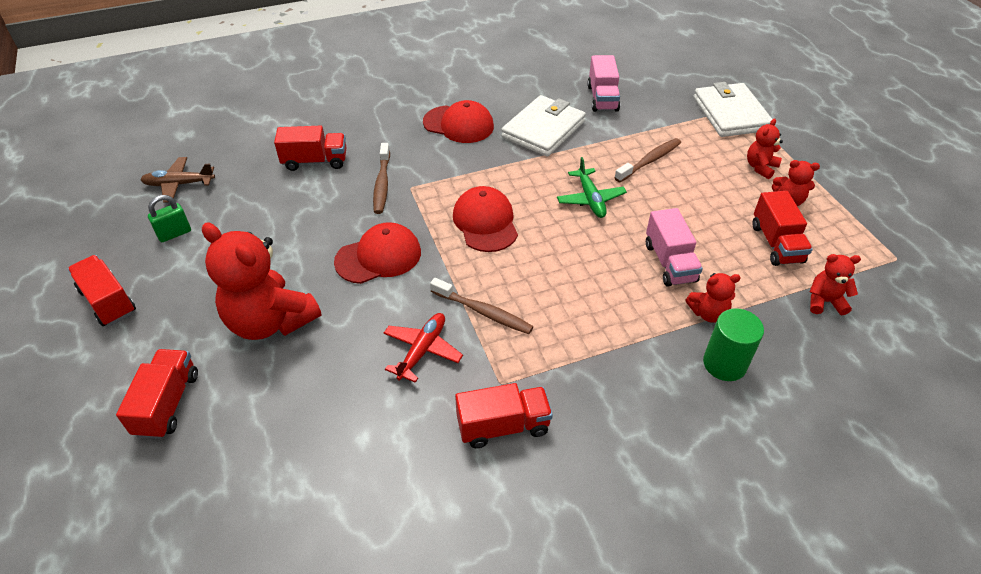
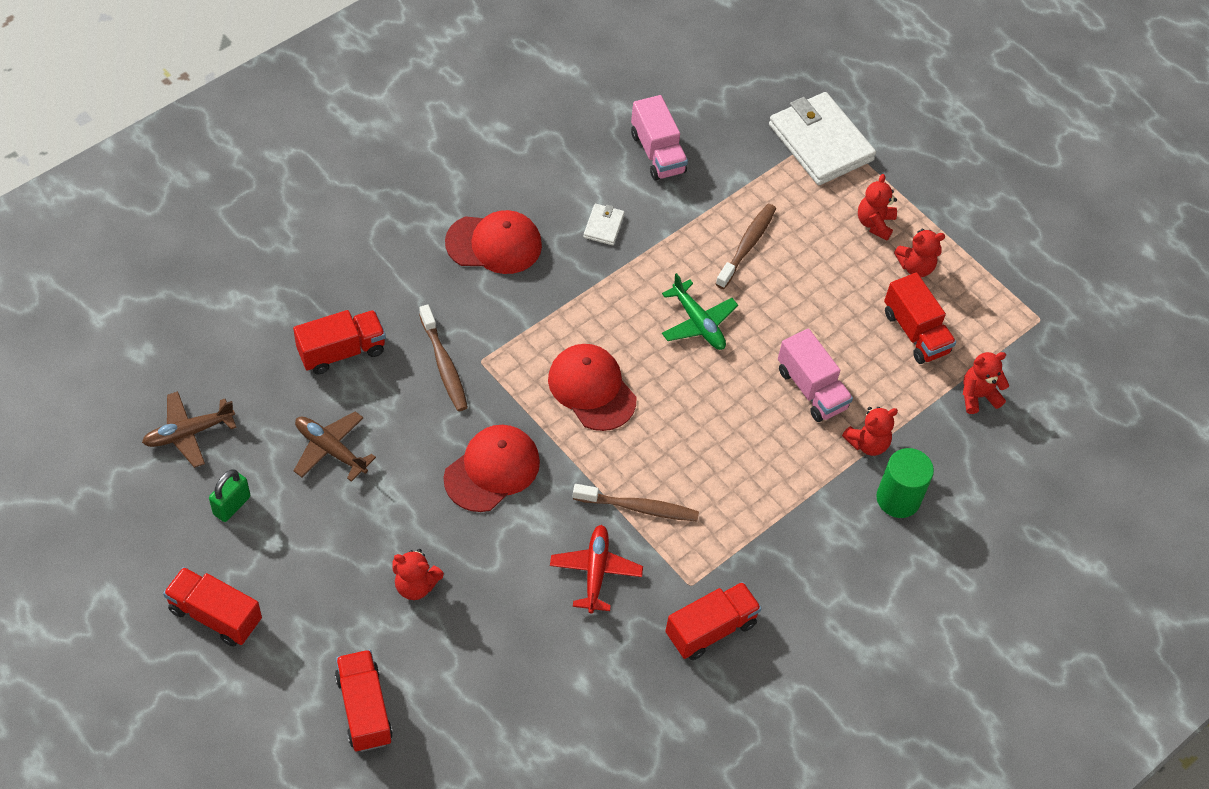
camera: 25 degrees left, 10 degrees up
red teddy bear [202,223,321,340] -> red teddy bear [392,549,444,600], size x0.48
white wallet [501,95,586,157] -> white wallet [583,204,625,245], size x0.44
none -> brown plane [294,411,376,482]

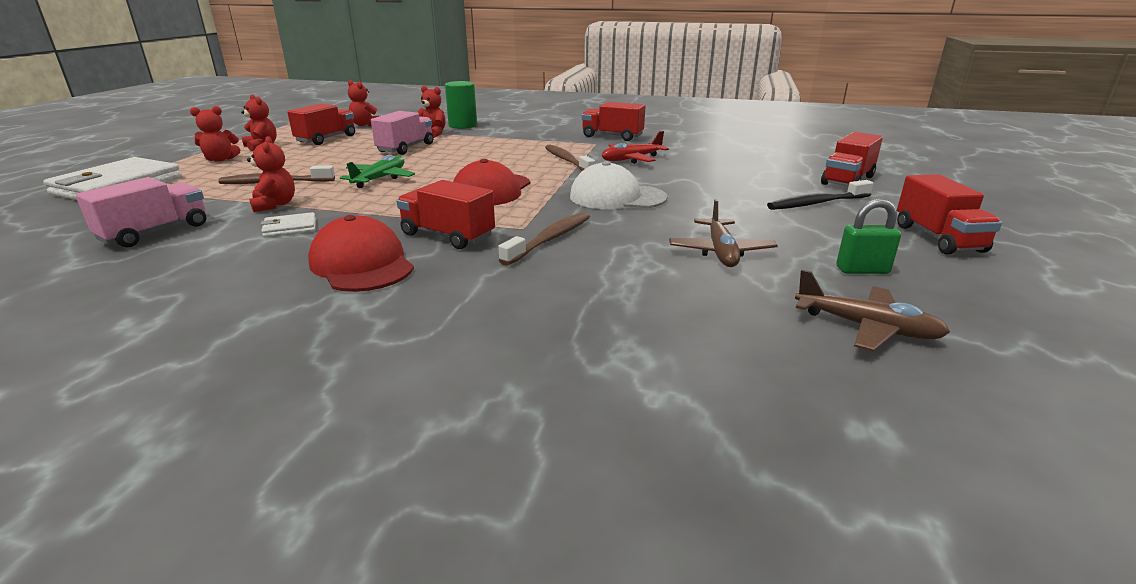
camera: 120 degrees left, 30 degrees down
red truck [293,310,386,375] -> red truck moved to [396,180,495,249]
red teddy bear [392,549,444,600] -> red teddy bear moved to [247,136,295,212]
red cap [444,425,540,512] -> white cap [570,161,668,209]
none -> black toothbrush [767,180,874,210]

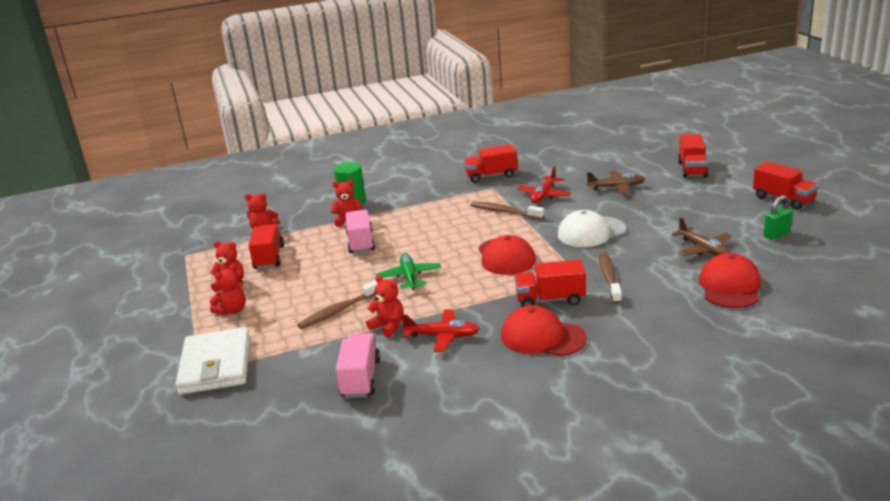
camera: 30 degrees left, 0 degrees up
white wallet [261,212,316,237] -> red plane [401,310,480,352]
black toothbrush [767,180,874,210] -> none
brown plane [795,269,950,352] -> brown plane moved to [587,171,645,194]
none -> red cap [699,253,761,308]

